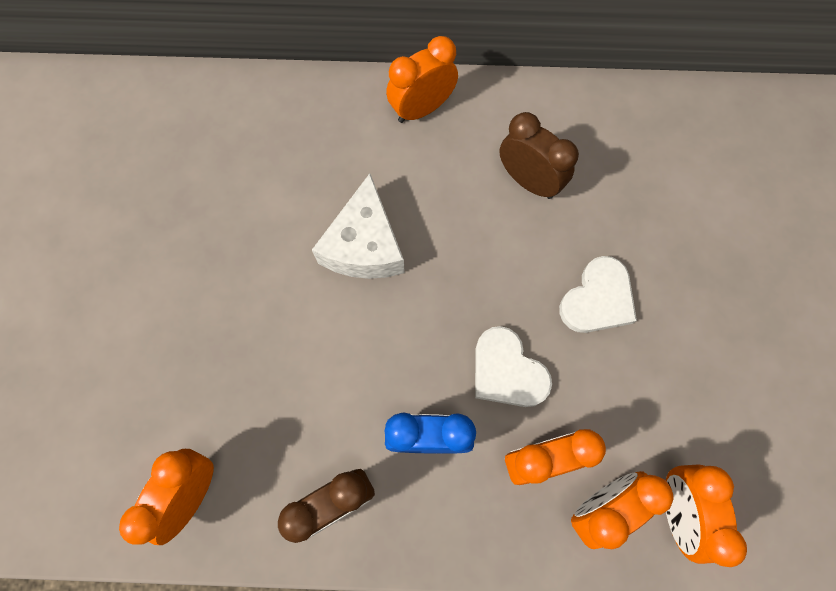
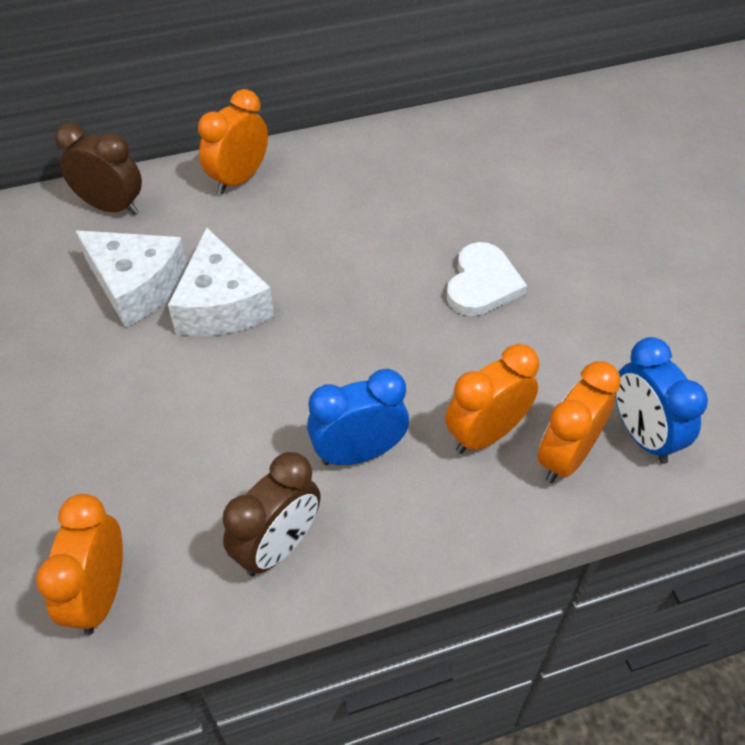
camera: 20 degrees left, 20 degrees down
white heart [475,326,552,407] -> none
brown clock [499,112,579,199] -> brown clock moved to [55,122,142,215]
orange clock [666,464,747,567] -> blue clock [615,337,708,464]
none -> white cheese [76,230,188,328]

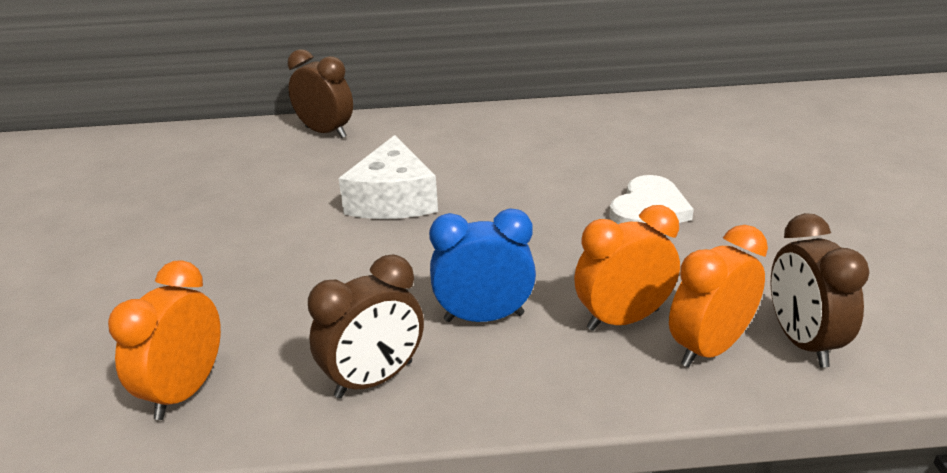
camera: 15 degrees right, 20 degrees down
white cheese [76,230,188,328] -> none
orange clock [198,89,268,194] -> none
blue clock [615,337,708,464] -> brown clock [771,213,870,367]

